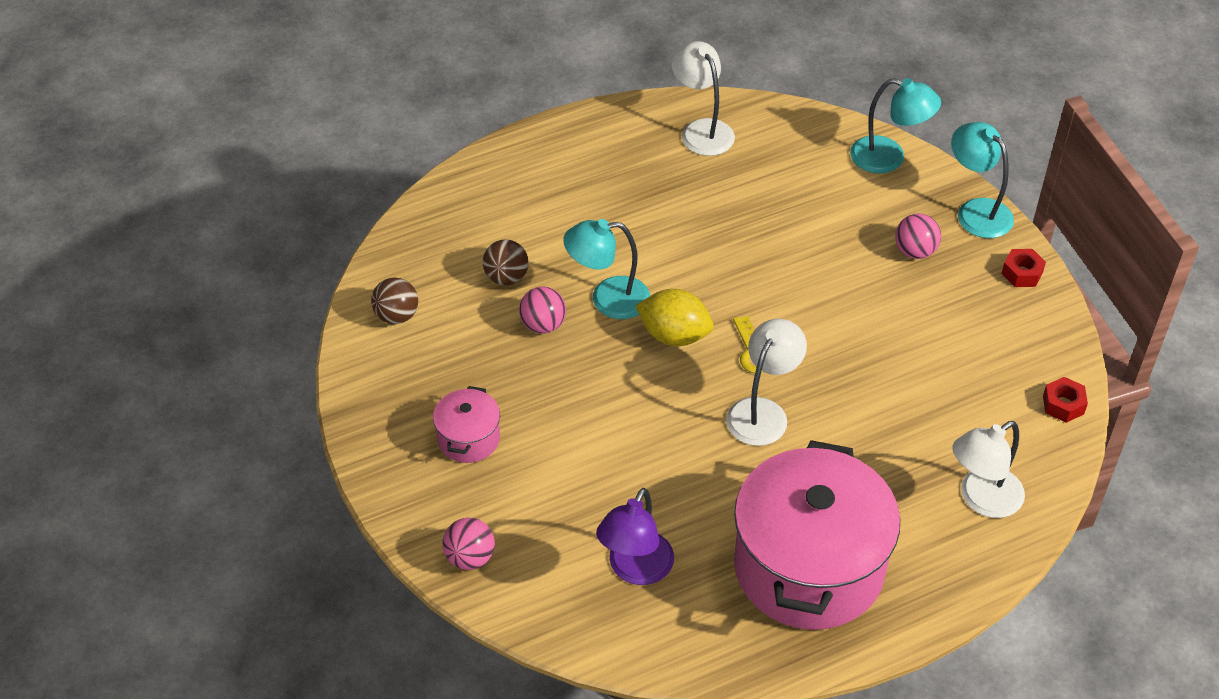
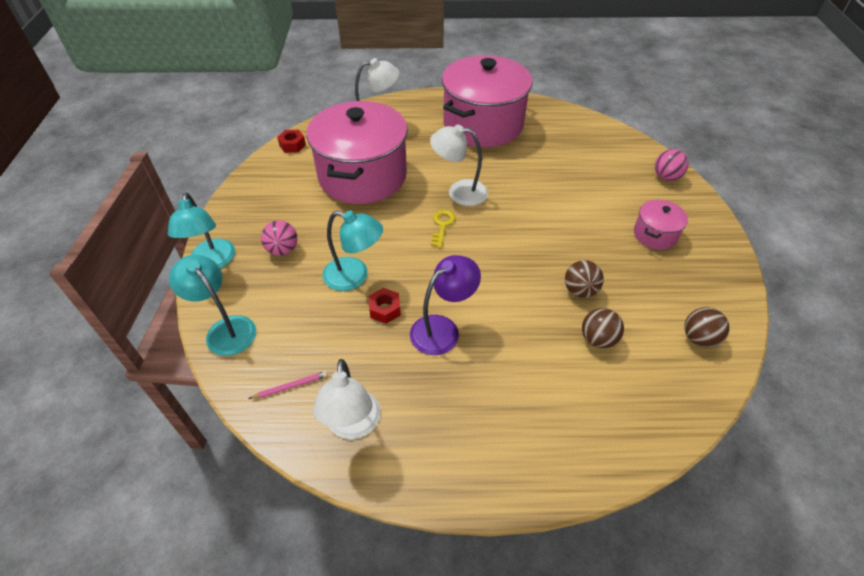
camera: 155 degrees left, 0 degrees up
pink ball [519,287,566,334] -> brown ball [565,260,604,298]
turquoise lamp [563,219,650,319] -> turquoise lamp moved to [323,210,383,291]
purple lamp [596,488,674,585] -> purple lamp moved to [410,255,481,355]
yellow lemon [636,289,713,346] -> none
white lamp [726,319,807,446] -> white lamp turned 45 degrees clockwise [430,124,488,206]
red nut [1001,249,1046,287] -> red nut moved to [369,288,401,324]
none -> pink pencil [248,371,328,399]
none -> pink pot [307,101,408,204]

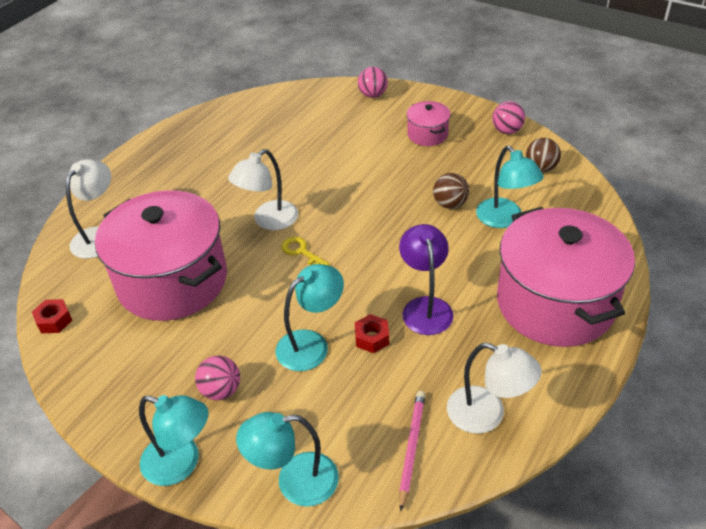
camera: 55 degrees left, 5 degrees down
pink pencil [248,371,328,399] -> pink pencil [399,391,425,511], size x1.53
pink pot [442,55,533,147] -> pink pot moved to [497,207,635,347]
brown ball [582,308,624,349] -> turquoise lamp [476,146,544,228]
none -> pink ball [492,101,525,134]

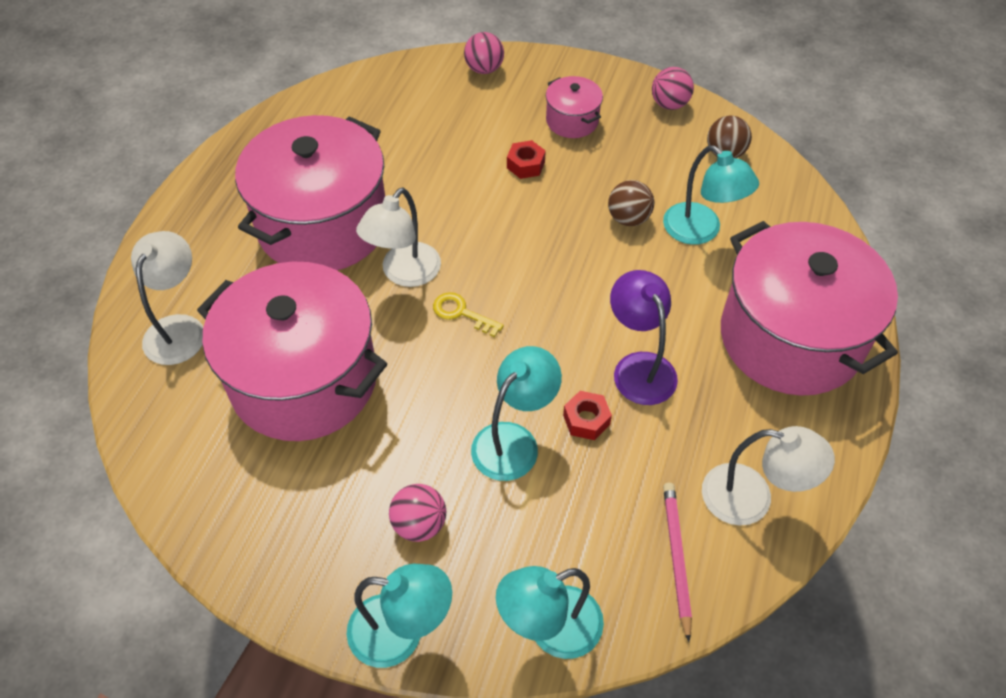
camera: 15 degrees left, 10 degrees up
red nut [32,299,72,333] -> red nut moved to [507,140,546,179]
none -> pink pot [235,115,385,270]

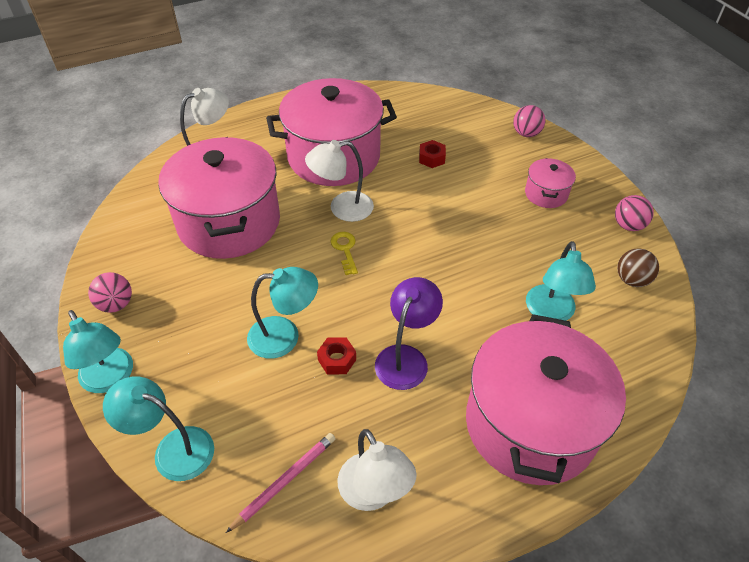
camera: 45 degrees right, 5 degrees down
pink ball [389,484,446,542] -> pink ball moved to [88,272,132,313]
red nut [507,140,546,179] -> red nut moved to [419,140,446,168]
brown ball [608,180,654,226] -> none

